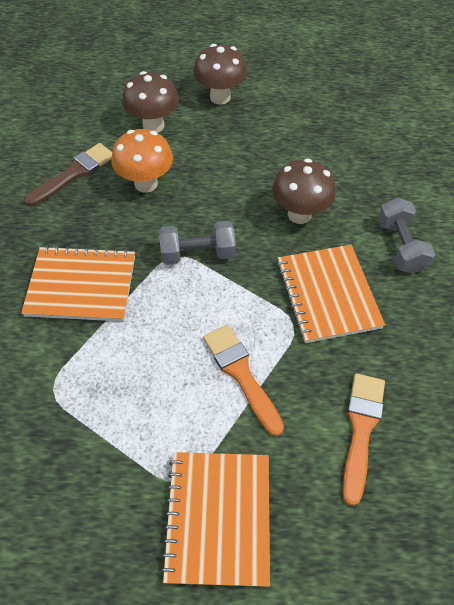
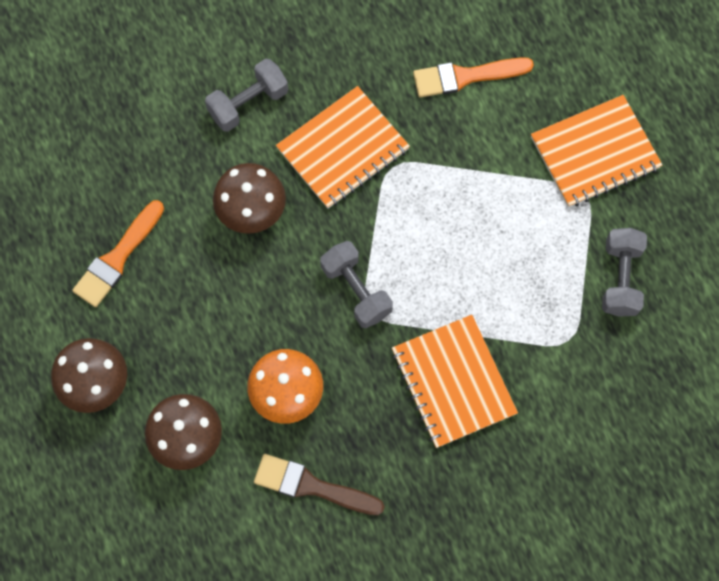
camera: 115 degrees left, 15 degrees up
orange brush [203,324,284,436] -> orange brush moved to [72,200,164,307]
none -> grey dumbbell [602,228,647,317]

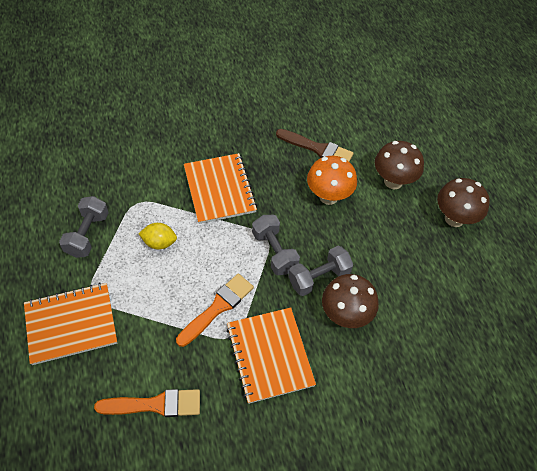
camera: 175 degrees left, 15 degrees down
orange brush [72,200,164,307] -> orange brush moved to [176,273,254,347]
grey dumbbell [205,59,288,132] -> grey dumbbell moved to [288,246,353,296]
orange notebook [276,86,410,208] -> orange notebook turned 75 degrees counterclockwise [226,308,316,404]
none -> yellow lemon [138,223,177,250]

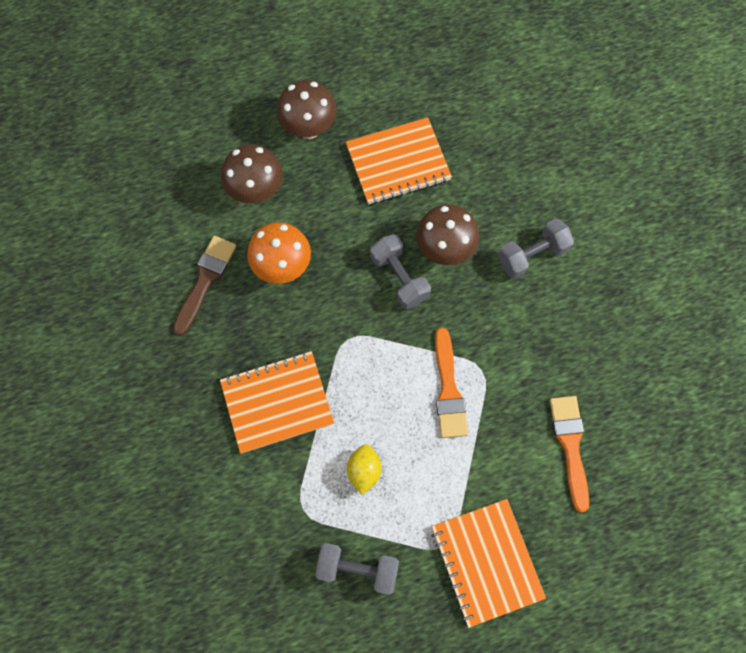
camera: 90 degrees left, 15 degrees up
orange brush [176,273,254,347] -> orange brush turned 135 degrees counterclockwise [435,328,468,438]
orange notebook [226,308,316,404] -> orange notebook moved to [346,117,452,205]
grey dumbbell [252,215,300,275] -> grey dumbbell moved to [498,219,574,279]

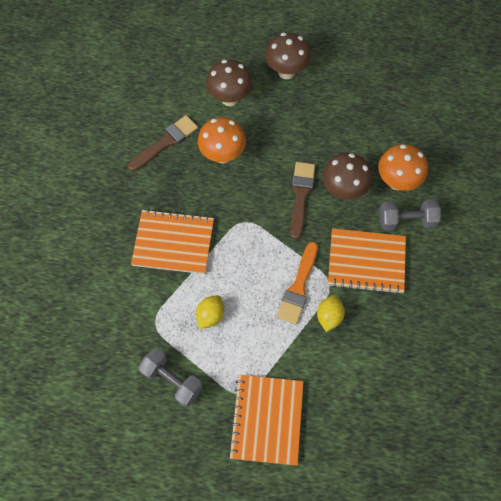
camera: 25 degrees right, 5 degrees down
orange notebook [346,117,452,205] -> orange notebook moved to [328,228,406,295]
grey dumbbell [370,234,431,309] -> brown brush [290,162,315,240]
orange brush [550,396,589,512] -> none
none -> yellow lemon [317,295,345,332]
none -> orange mushroom [378,144,428,191]

